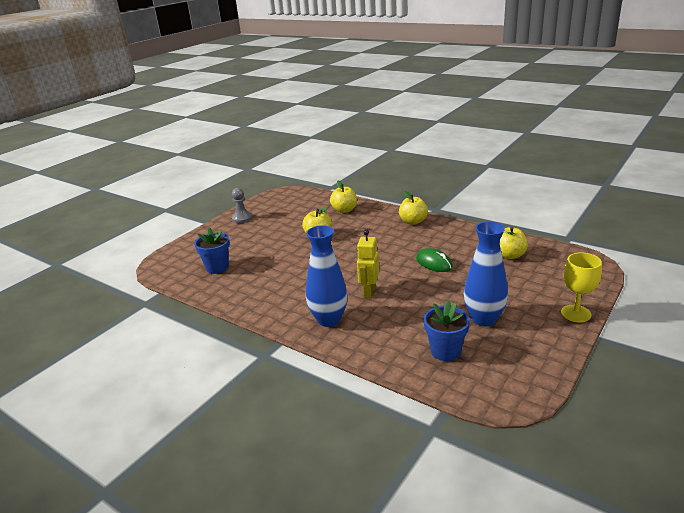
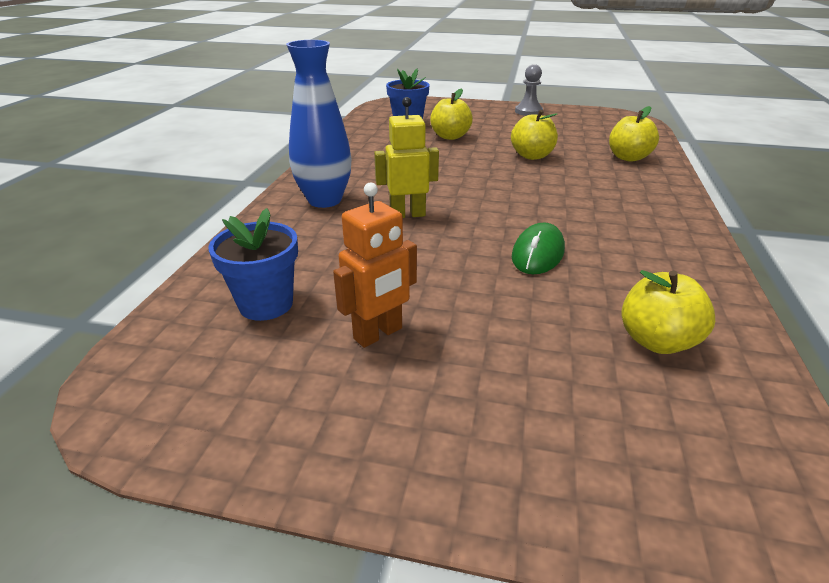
camera: 65 degrees right, 5 degrees up
yellow apple [399,191,428,225] -> yellow apple moved to [430,89,473,140]
blue vase [464,221,508,326] -> orange robot [333,182,417,348]
yellow goblet [561,253,602,322] -> none

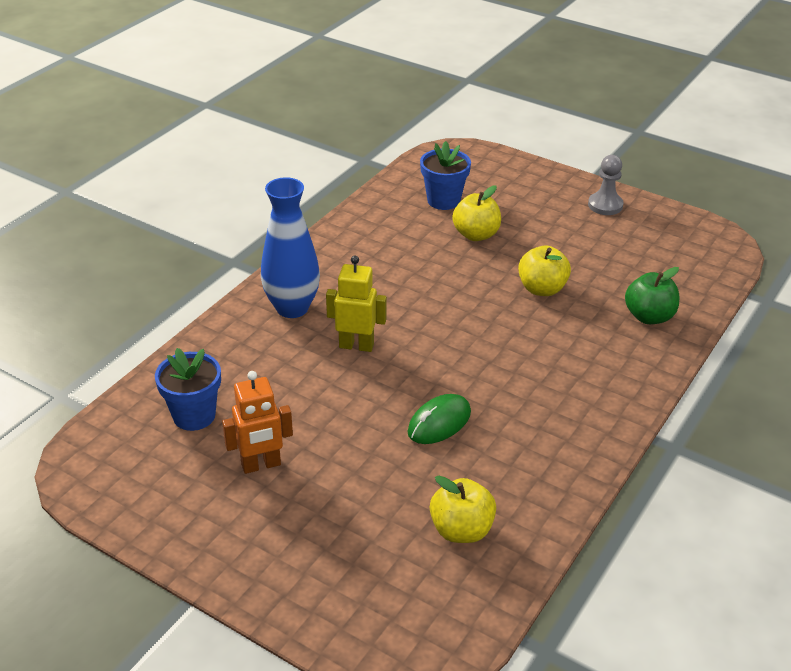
camera: 20 degrees right, 5 degrees up
yellow apple [609,106,659,162] -> green apple [625,267,679,324]

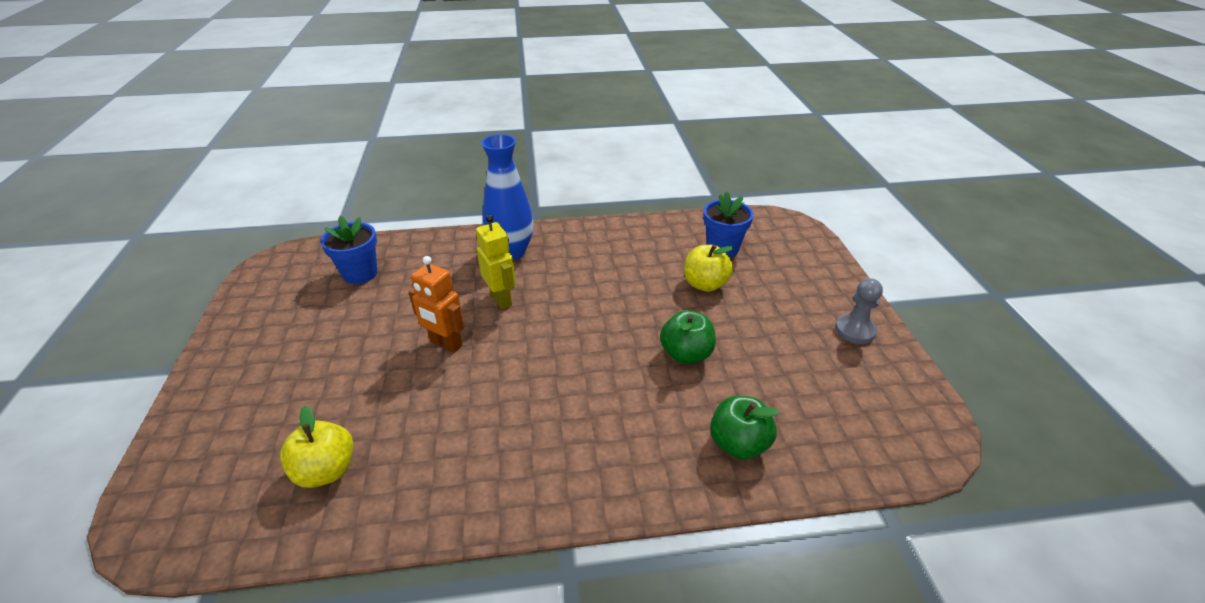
camera: 50 degrees right, 0 degrees up
orange robot [222,371,293,474] -> orange robot moved to [409,256,464,353]
green mouse [407,394,471,444] -> none
yellow apple [518,246,571,296] -> green apple [660,310,716,364]

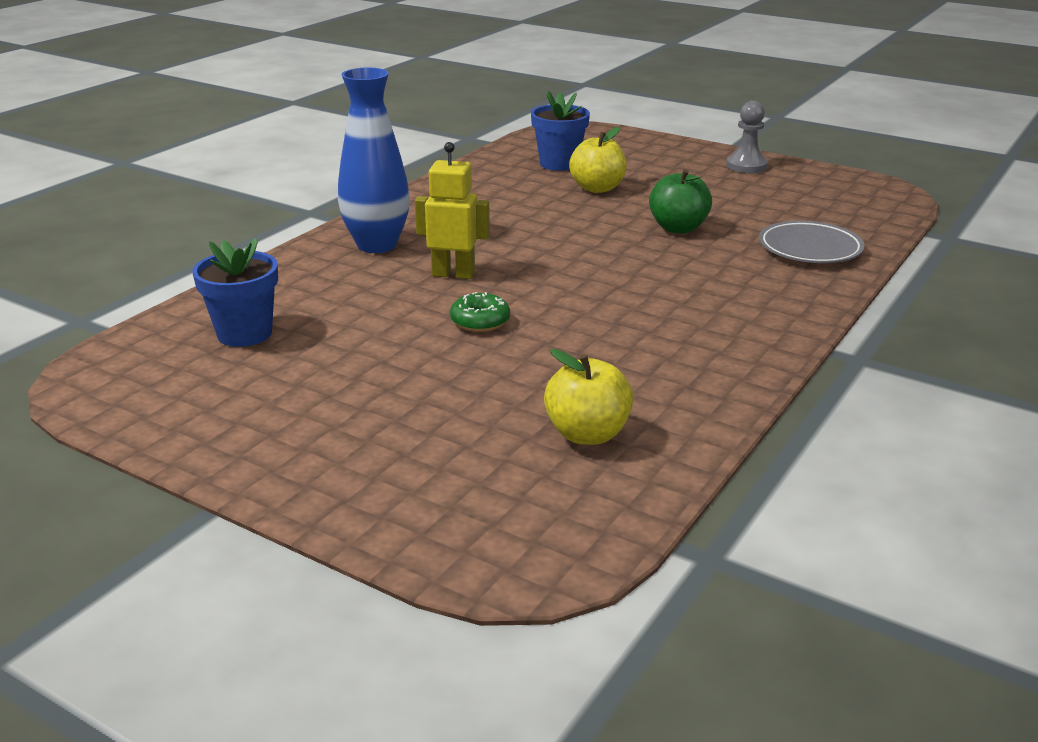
camera: 50 degrees left, 10 degrees down
orange robot [409,256,464,353] -> green donut [450,292,510,332]
green apple [710,396,780,460] -> grey plate [759,221,865,263]

